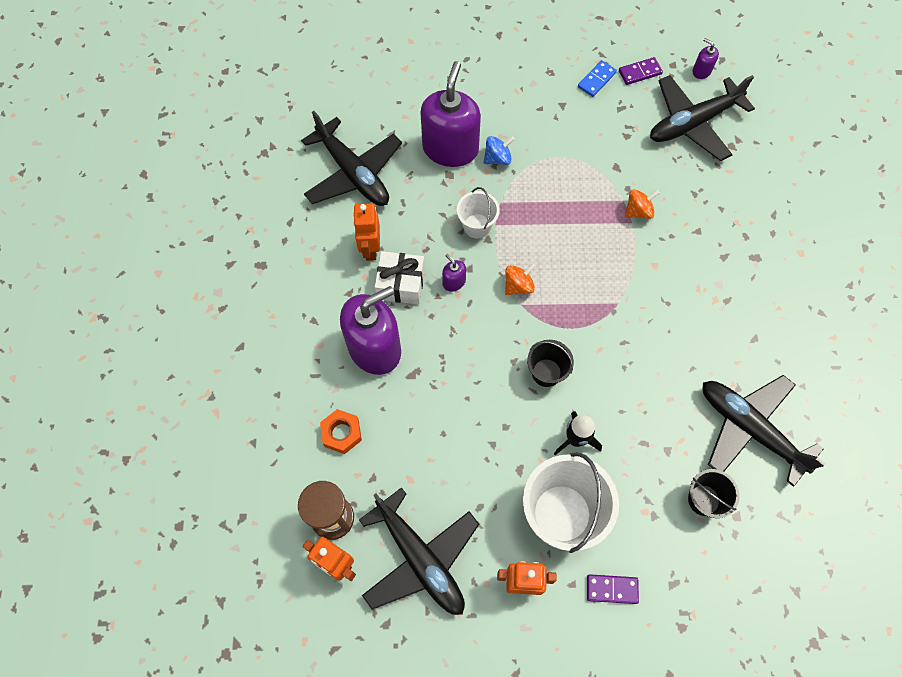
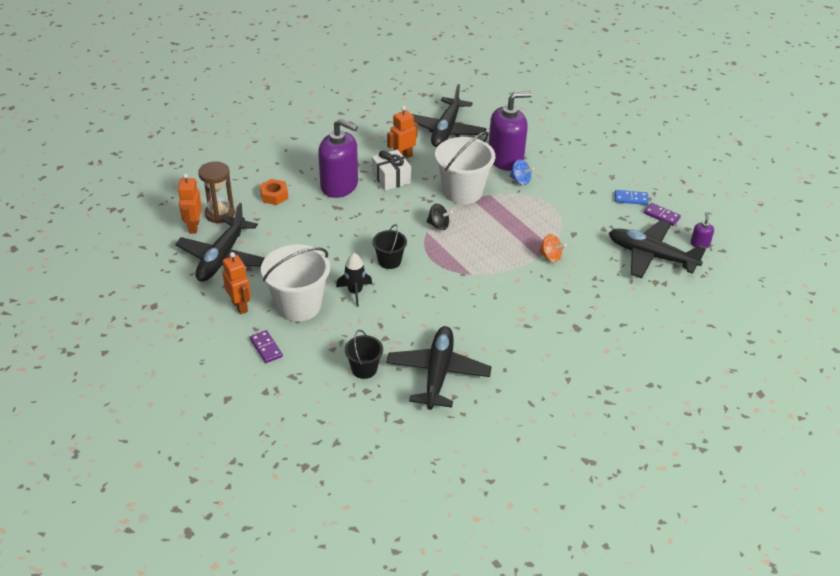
camera: 55 degrees right, 25 degrees down
purple soap dispenser [442,254,466,292] -> none
white bucket [457,187,500,238] -> white bucket [435,131,495,204], size x1.87
orange spinning top [505,263,536,295] -> black spinning top [427,204,453,230]

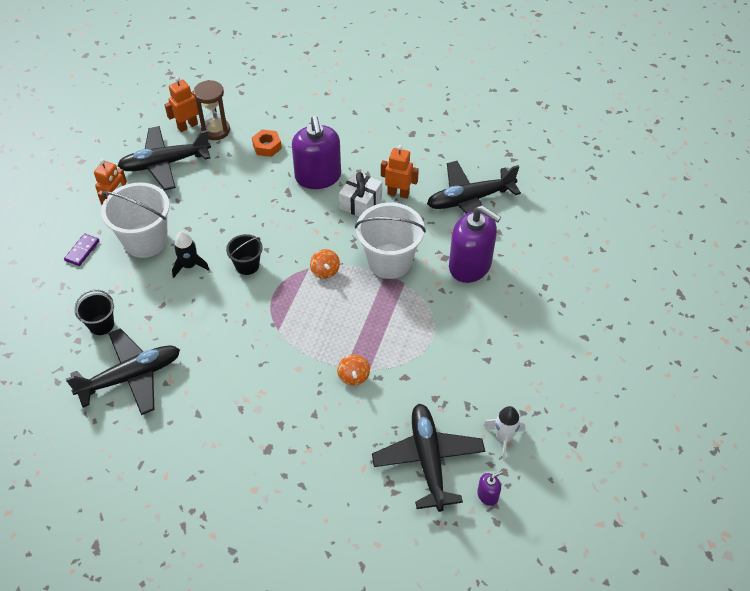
camera: 55 degrees right, 10 degrees up
black spinning top [427,204,453,230] -> orange spinning top [310,249,340,279]
blue spinning top [510,159,535,185] -> none
blue domino [615,190,649,205] -> none
purple domino [644,203,681,226] -> white rocket [484,406,525,459]

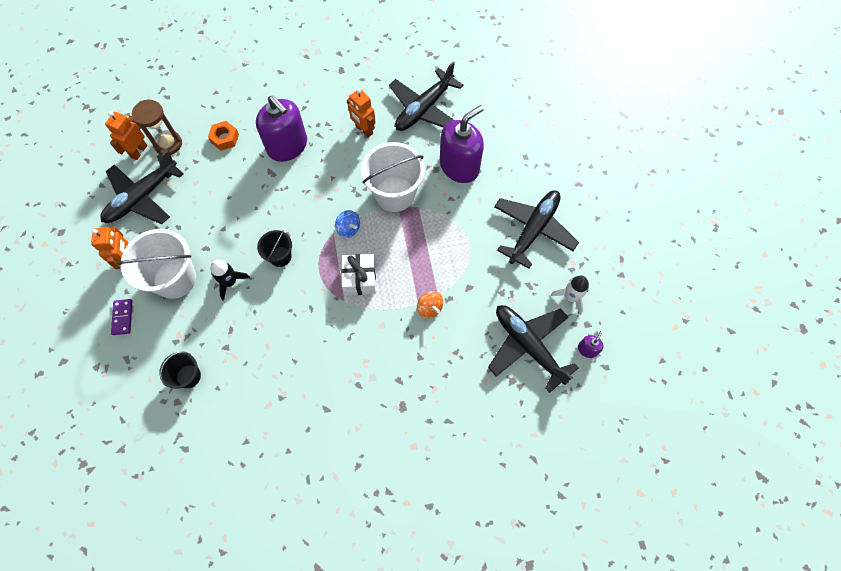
camera: 30 degrees left, 15 degrees up
black plane [66,328,180,415] -> black plane moved to [494,190,579,269]
orange spinning top [310,249,340,279] -> blue spinning top [335,210,360,238]
white gift [339,172,382,217] -> white gift moved to [341,254,376,295]
orange robot [381,145,419,199] -> orange robot turned 120 degrees counterclockwise [347,89,376,138]
purple soap dispenser [449,206,501,283] -> purple soap dispenser turned 45 degrees counterclockwise [440,105,484,183]

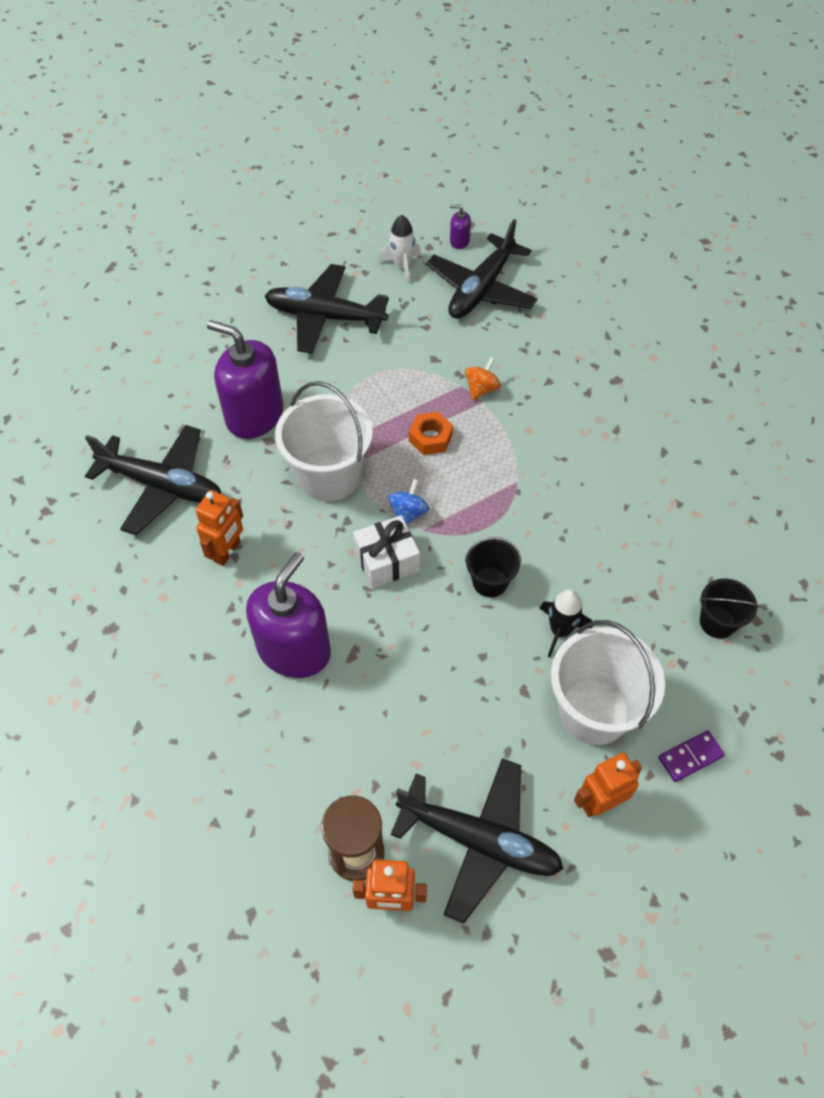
camera: 110 degrees left, 10 degrees down
orange nut [208,121,239,151] -> orange nut moved to [409,412,453,455]
white gift [341,254,376,295] -> white gift moved to [353,515,420,588]

